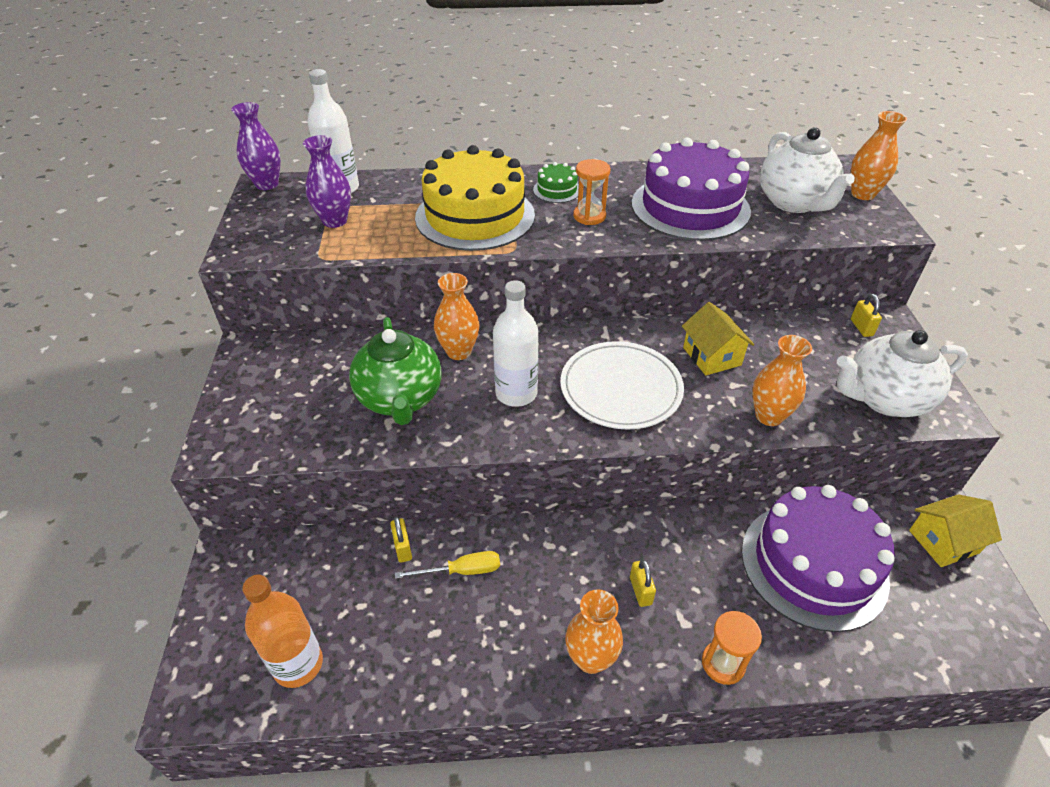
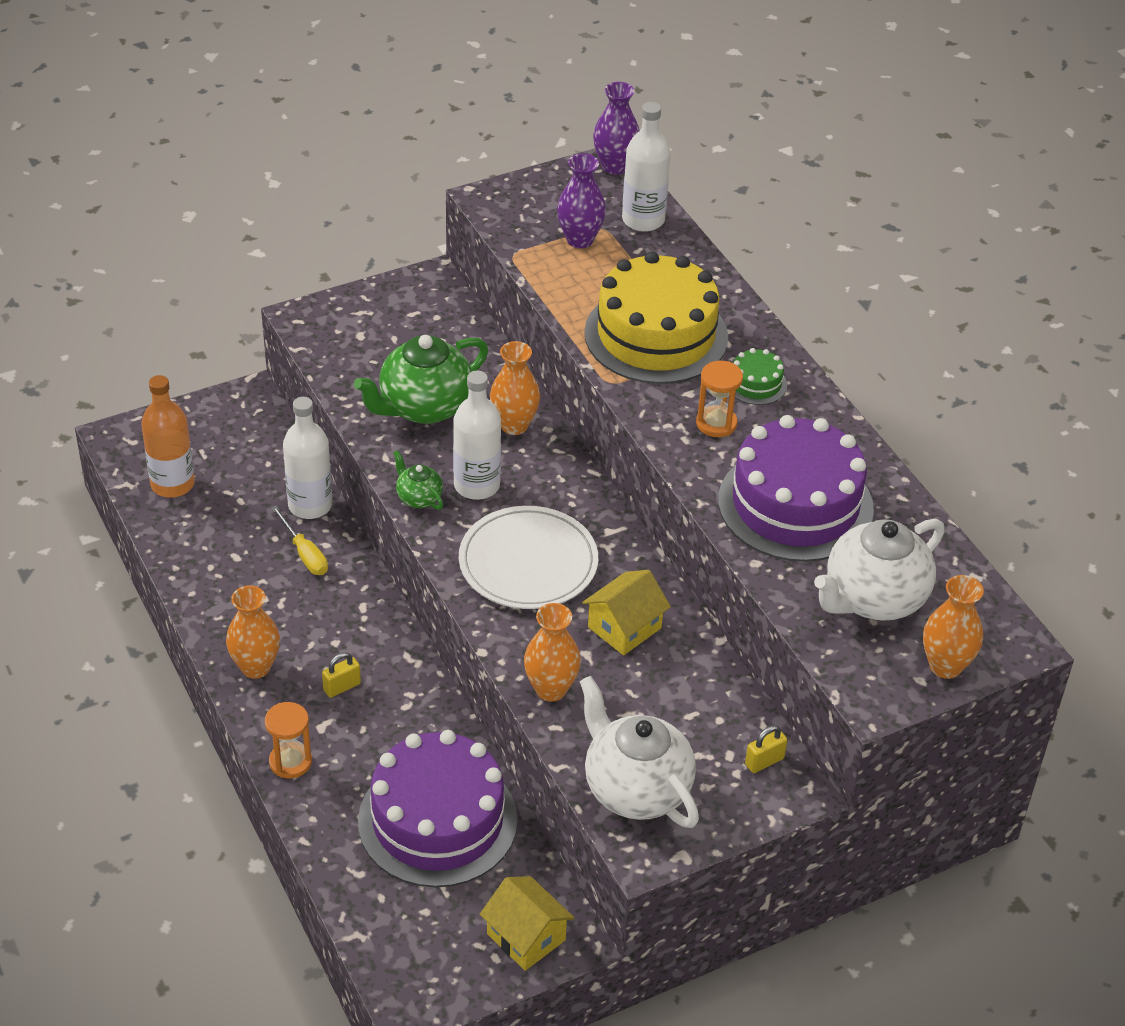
camera: 65 degrees right, 0 degrees up
yellow padlock [390,517,412,563] -> white bottle [283,397,332,519]
none -> green teapot [393,450,443,510]

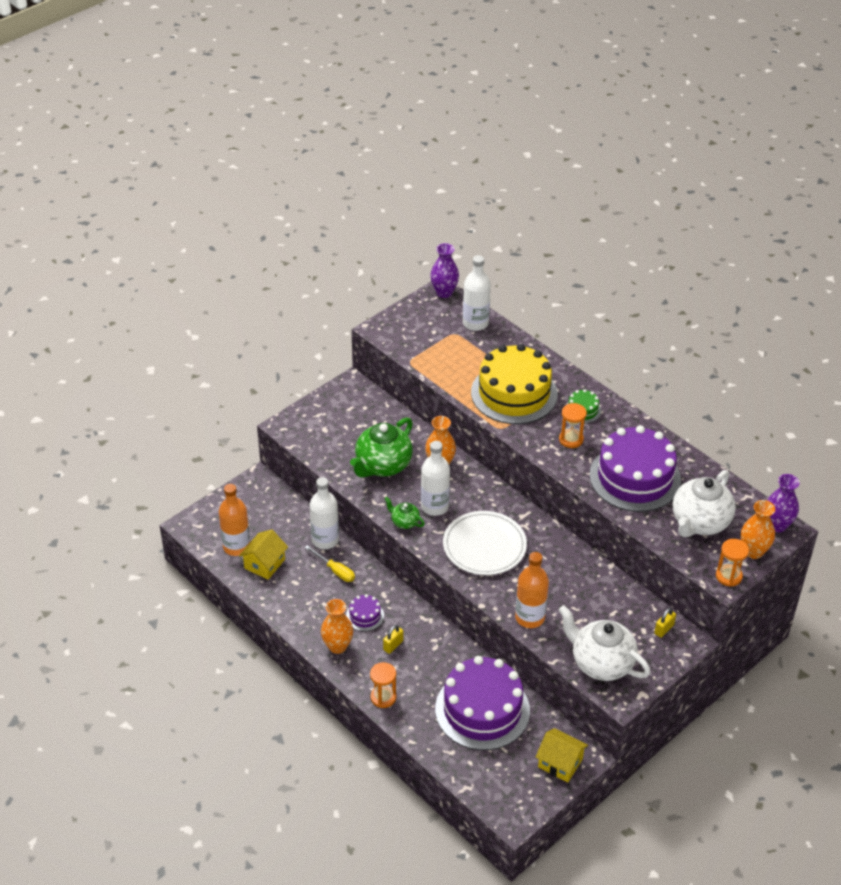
camera: 15 degrees left, 0 degrees up
orange vase [524,603,581,702] -> orange bottle [515,552,549,628]
purple vase [557,153,606,248] -> purple vase moved to [767,474,800,533]
yellow house [582,570,671,655] -> yellow house moved to [239,529,288,580]
none -> purple cake [346,594,384,631]
none -> orange hourglass [716,539,749,587]

